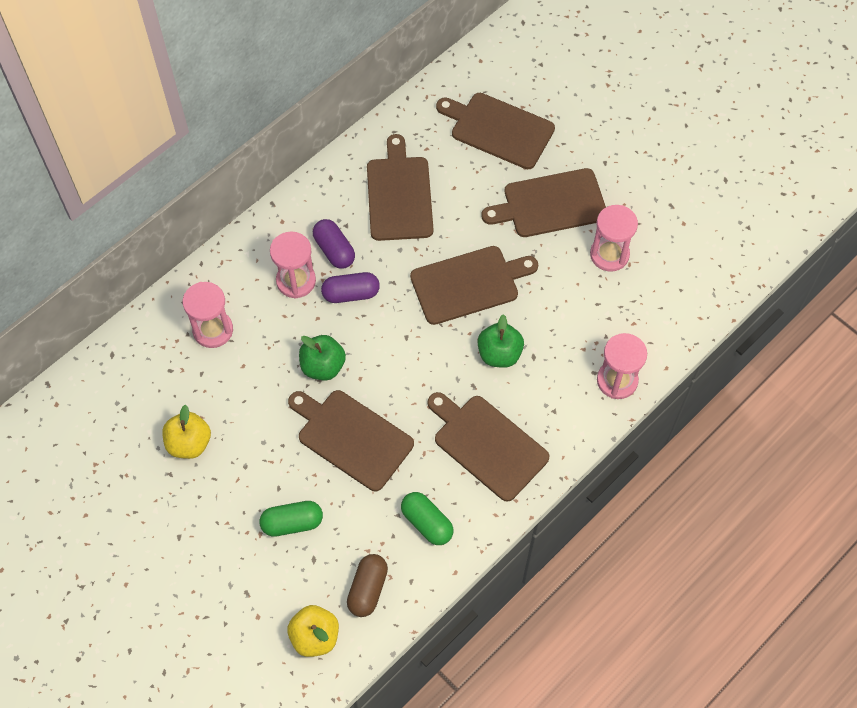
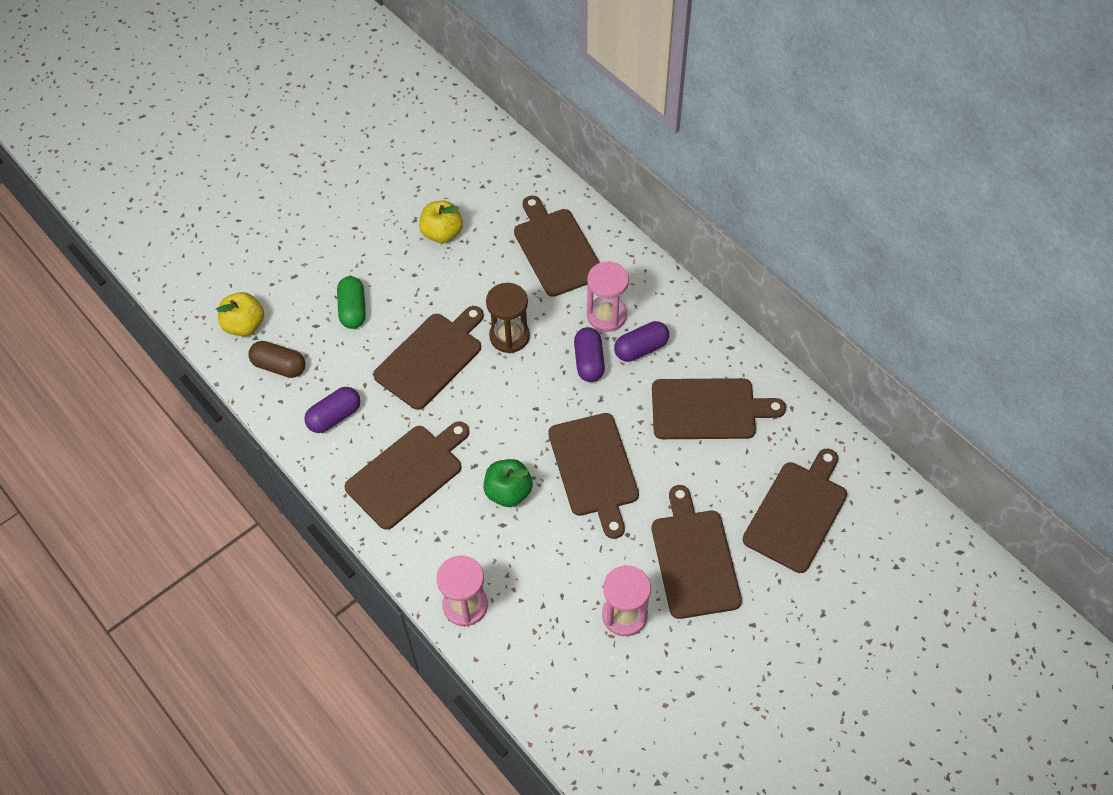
camera: 95 degrees right, 5 degrees down
pink hourglass [183,282,233,348] -> brown cutting board [514,196,600,297]
green apple [299,335,346,381] -> brown hourglass [486,283,530,353]
green capsule [401,492,453,545] -> purple capsule [304,387,360,433]

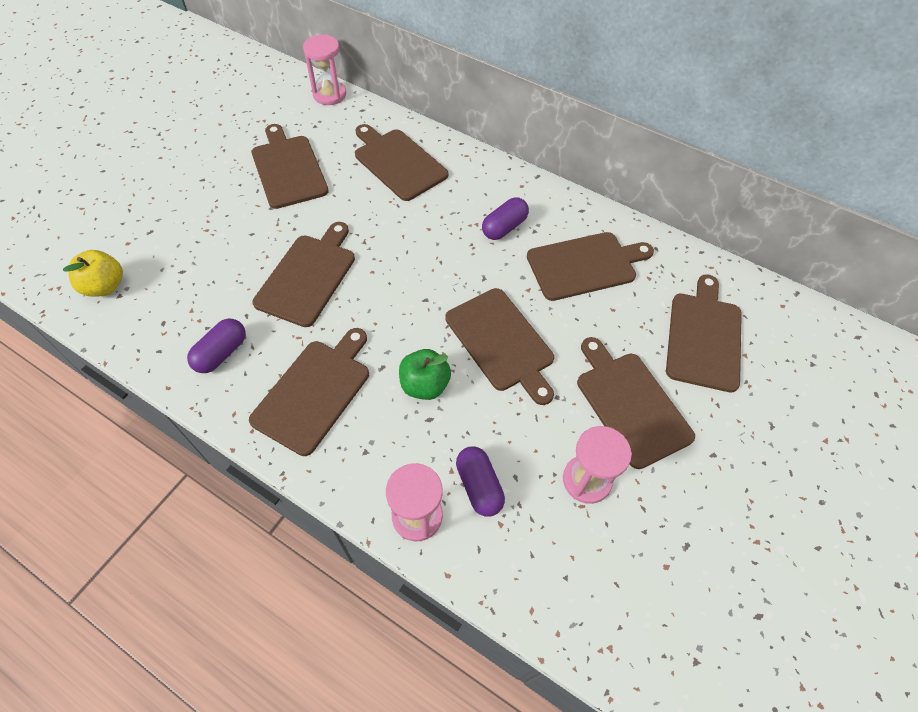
camera: 20 degrees left, 0 degrees up
brown capsule [248,341,305,378] -> none
green capsule [337,276,366,329] -> none
yellow apple [419,201,463,243] -> brown cutting board [251,124,329,209]
brown hourglass [486,283,530,353] -> none
purple capsule [574,327,605,382] -> purple capsule moved to [456,446,505,517]
pink hourglass [587,262,629,332] -> pink hourglass moved to [303,35,346,105]

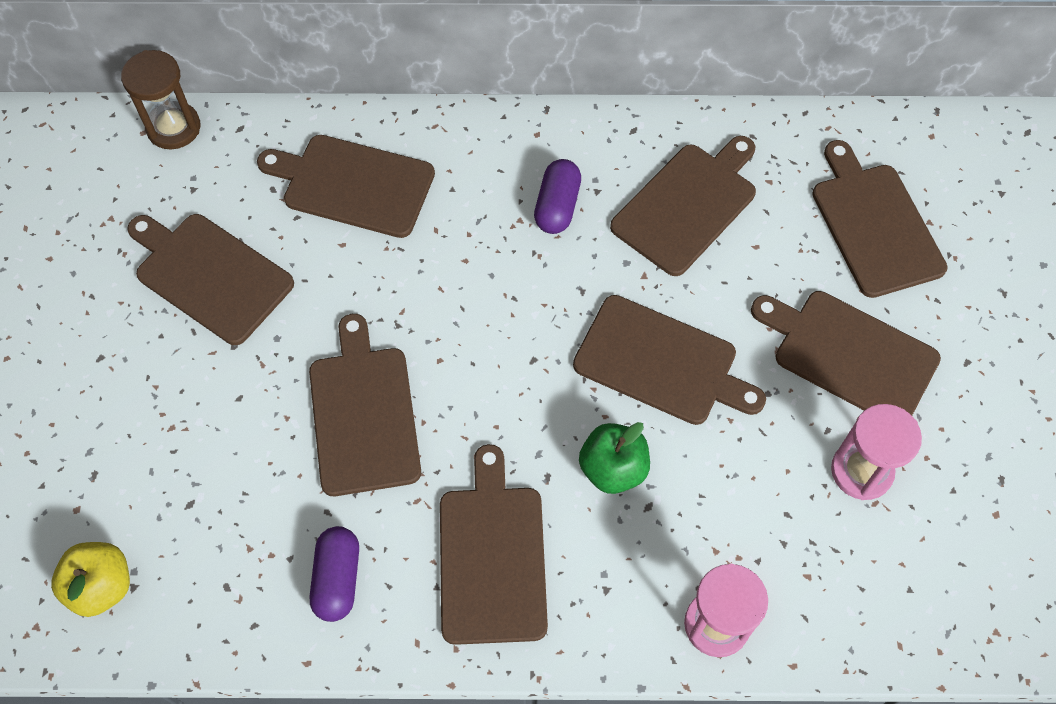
camera: 30 degrees left, 5 degrees up
pink hourglass [303,35,346,105] -> brown hourglass [121,50,200,149]
purple capsule [456,446,505,517] -> none

